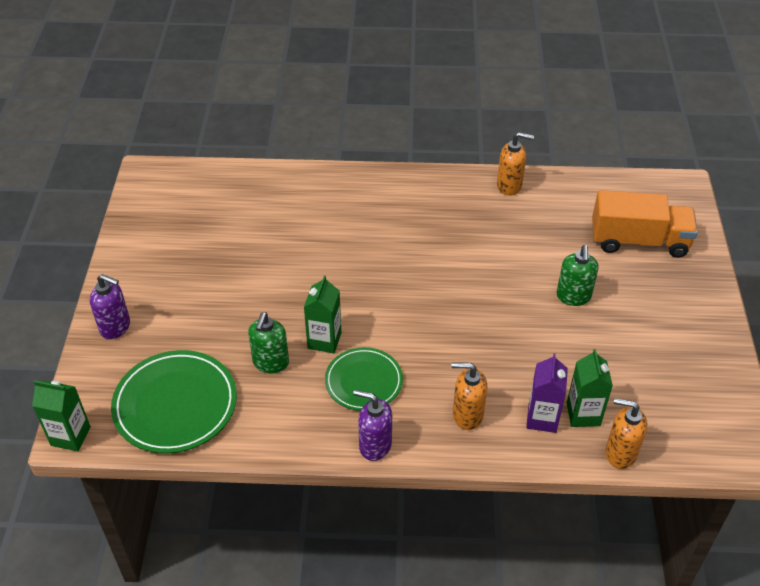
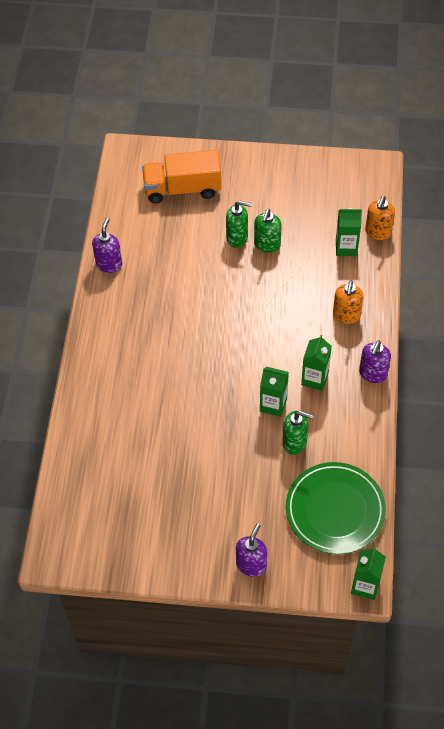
camera: 85 degrees left, 10 degrees up
green plate [325,347,403,411] -> green carton [301,335,332,391]
orange soap dispenser [497,132,534,196] -> purple soap dispenser [92,218,122,273]
purple carton [526,353,568,433] -> none
orange truck [592,190,698,258] -> orange truck turned 105 degrees counterclockwise [142,150,221,204]
none -> green soap dispenser [254,209,282,253]

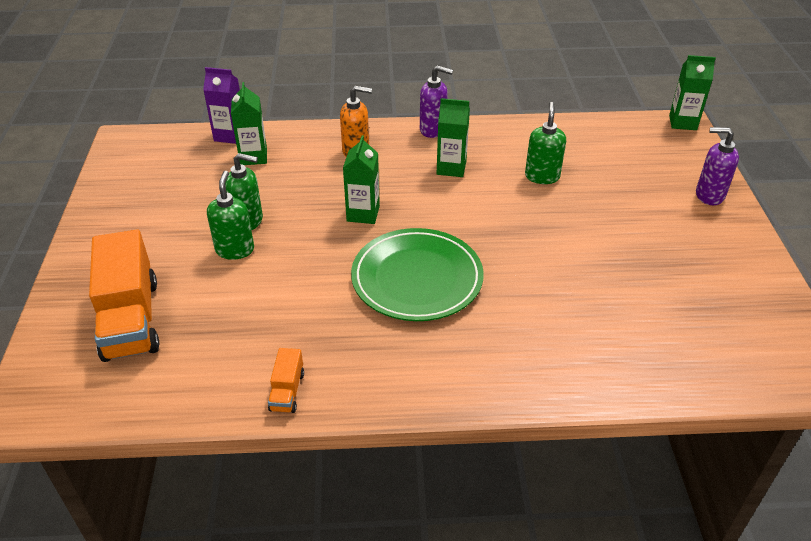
camera: 100 degrees left, 15 degrees down
purple soap dispenser [92,218,122,273] -> orange truck [268,348,304,413]
green carton [260,367,289,417] -> green carton moved to [343,135,380,224]
green plate [286,462,386,554] -> green plate moved to [351,228,484,321]
orange soap dispenser [365,196,395,240] -> purple carton [203,67,240,144]

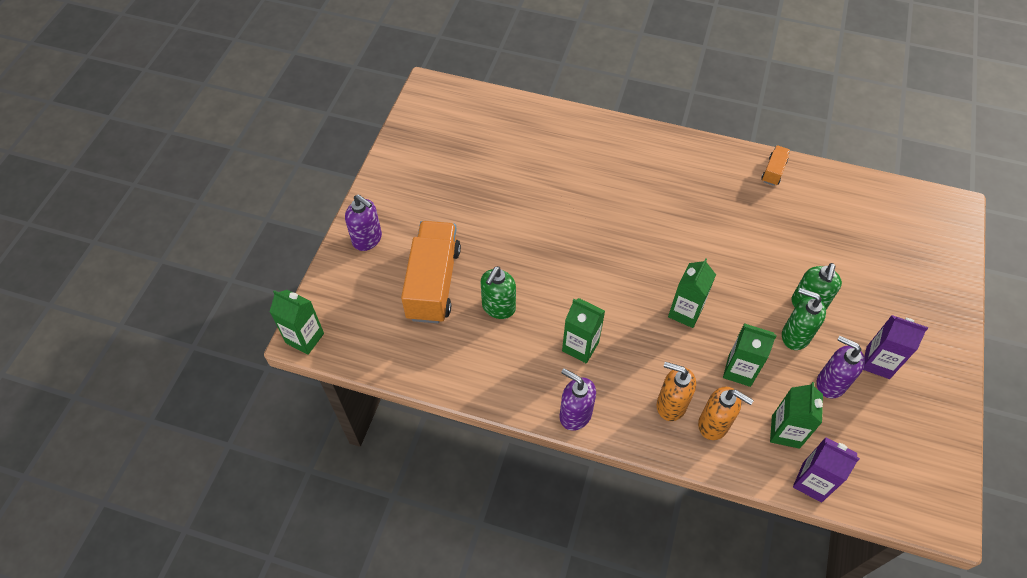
camera: 160 degrees left, 15 degrees up
orange truck [89,230,159,362] -> orange truck moved to [401,221,461,324]
green plate [351,228,484,321] -> none
none -> orange soap dispenser [698,387,754,440]
none -> green carton [723,323,777,387]
none -> purple soap dispenser [817,336,865,398]
none -> purple carton [863,315,928,379]

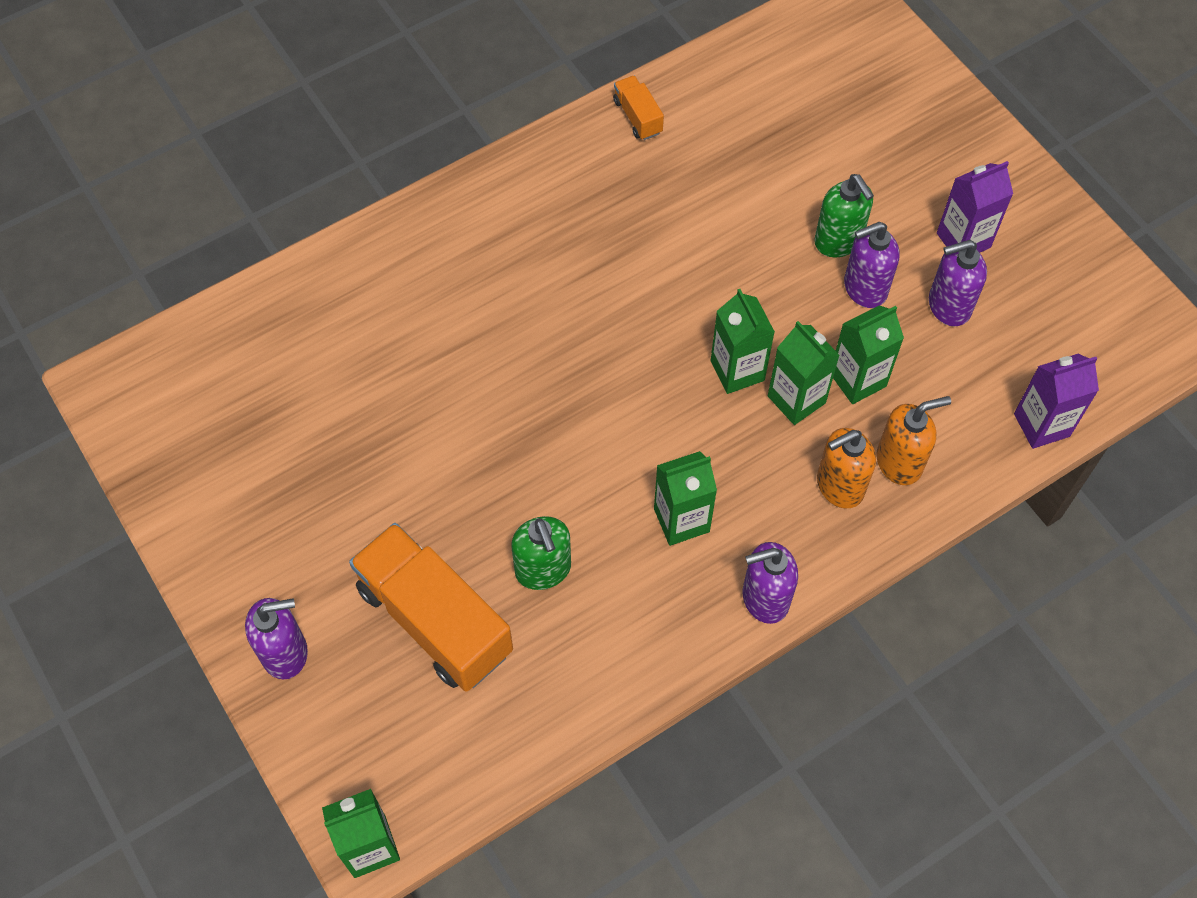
camera: 50 degrees left, 5 degrees up
green carton [770,382,823,449] -> green carton moved to [768,321,840,425]
green soap dispenser [782,288,826,350] -> purple soap dispenser [844,222,899,308]

